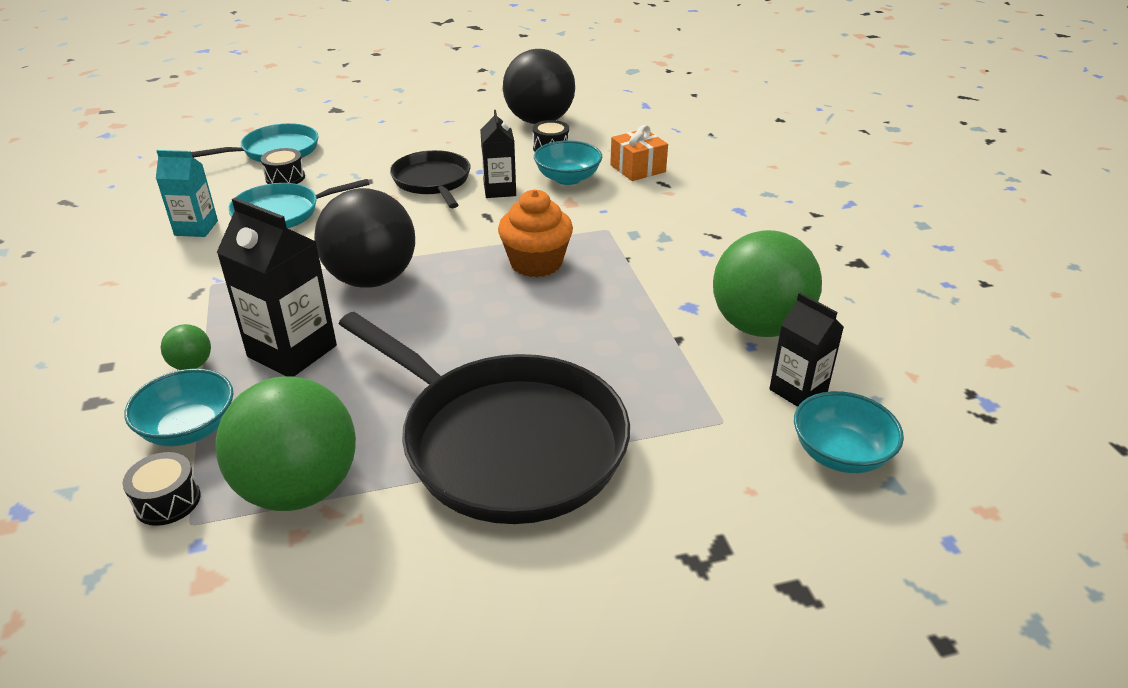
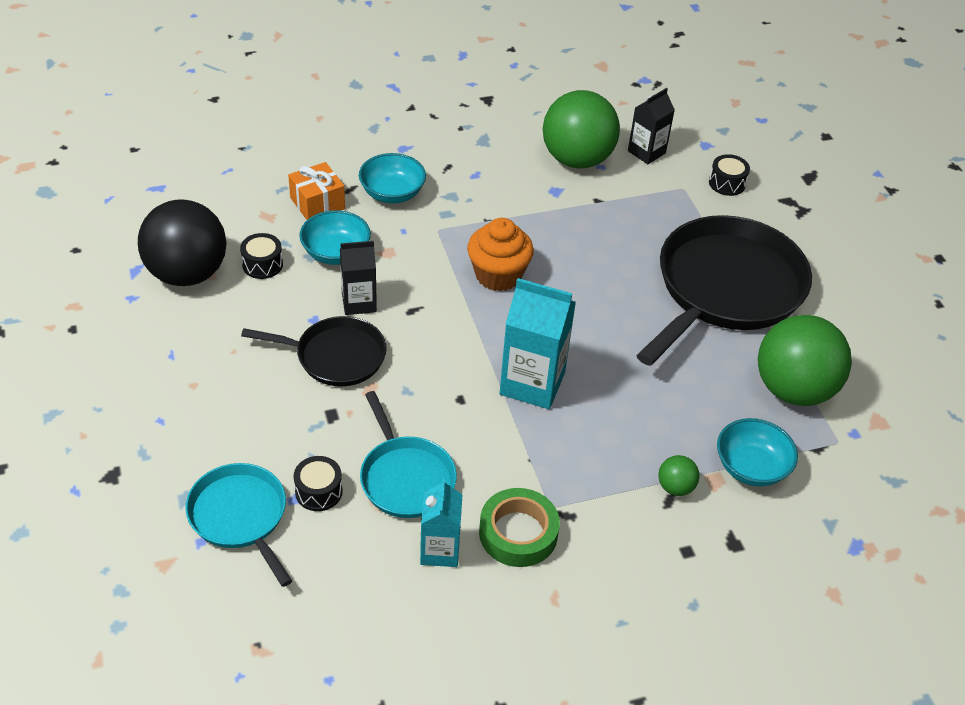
camera: 95 degrees left, 10 degrees up
black drum [123,452,201,526] -> black drum moved to [709,154,750,196]
black carton [217,198,337,377] -> none
black ball [314,188,415,288] -> turquoise carton [500,278,576,409]
black pan [390,150,470,208] -> black pan turned 150 degrees counterclockwise [241,316,387,387]
turquoise bowl [794,391,904,473] -> turquoise bowl moved to [359,153,426,203]
none -> green tape [479,488,560,567]

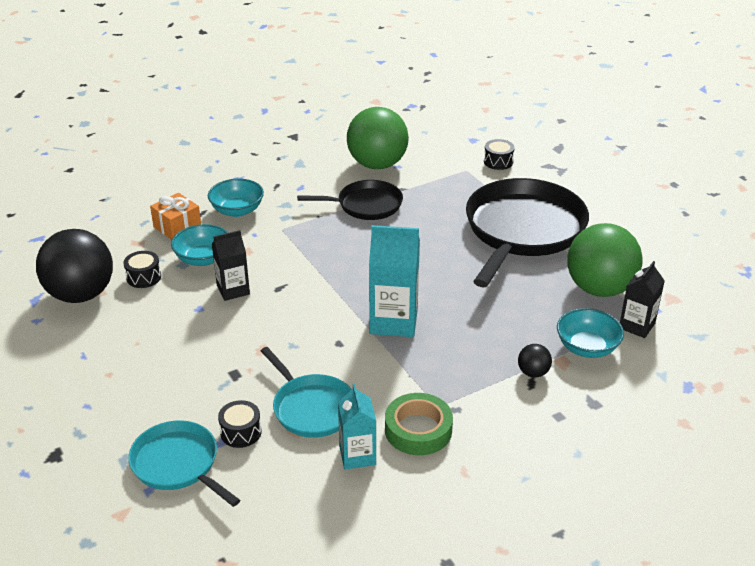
camera: 10 degrees left, 10 degrees down
black pan [241,316,387,387] -> black pan moved to [297,180,403,220]
orange cupcake [467,218,534,291] -> none
black carton [628,88,675,164] -> black carton moved to [620,261,665,338]
green ball [658,455,700,496] -> black ball [518,344,552,378]

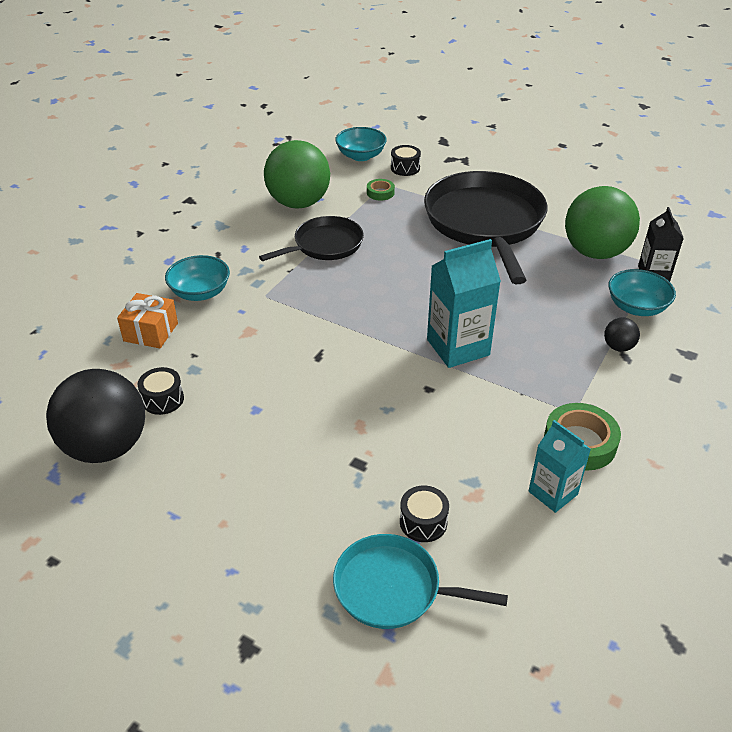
camera: 30 degrees left, 5 degrees up
turquoise bowl [171,224,228,266] -> turquoise bowl moved to [335,127,387,161]
black carton [212,230,250,301] -> none
turquoise pan [261,347,352,438] -> none
none -> green tape [367,179,395,200]

